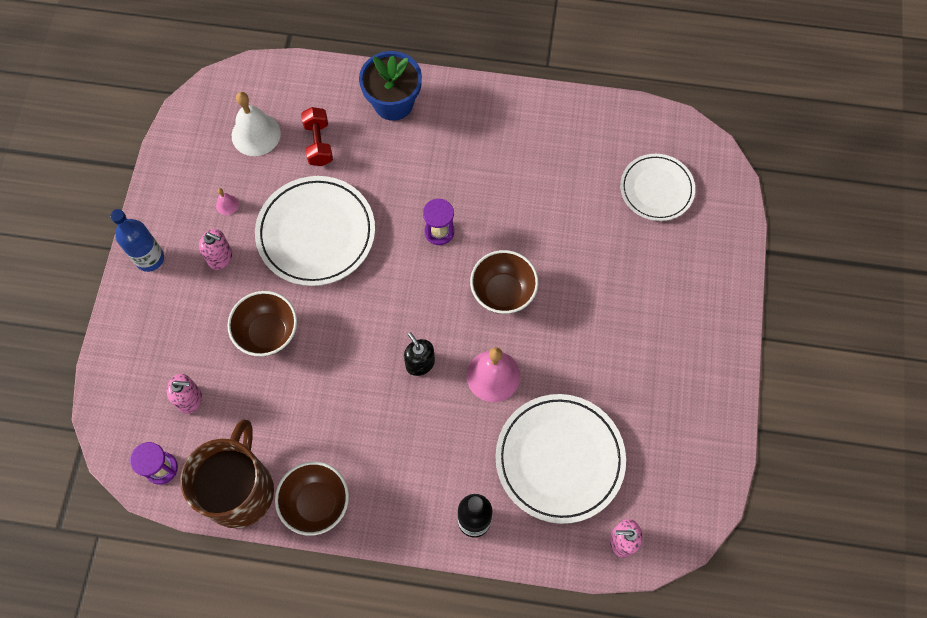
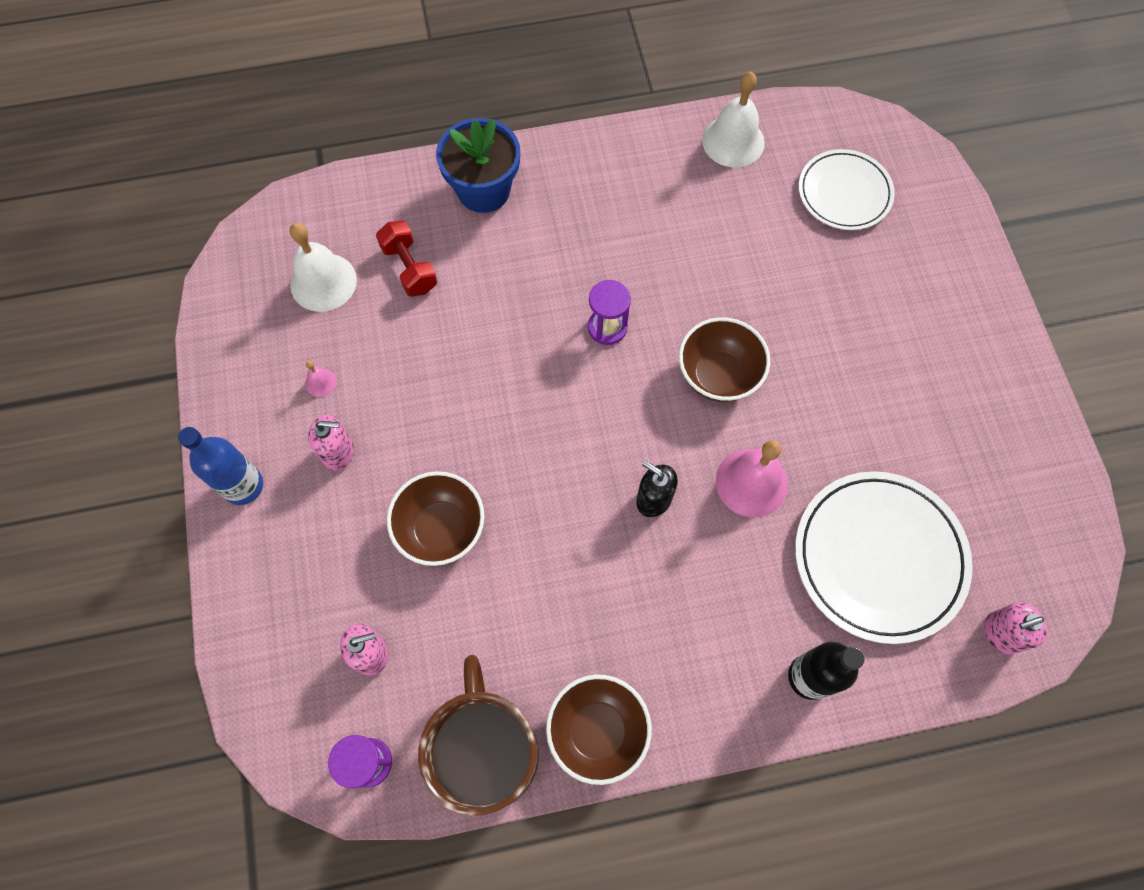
camera: 20 degrees left, 0 degrees up
white plate [255,176,375,286] -> none
none -> white bell [702,72,765,168]

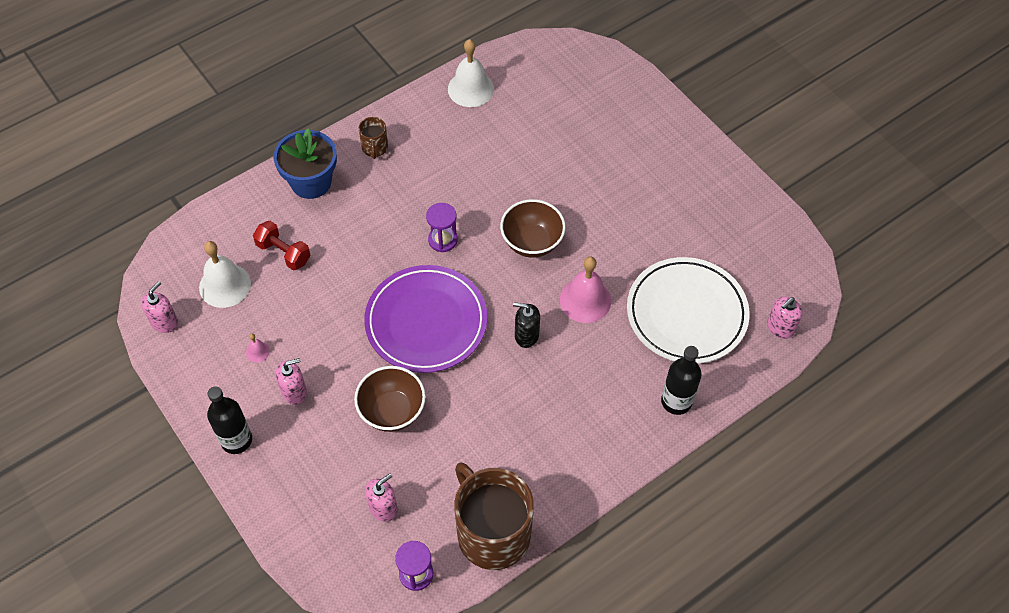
camera: 25 degrees left, 10 degrees down
blue bottle [178,427,263,505] -> black bottle [207,386,252,454]
brown bowl [546,674,652,785] -> none
white plate [799,149,895,230] -> none
none -> pink soap dispenser [141,281,178,333]
none -> brown mug [358,117,388,159]
none -> purple plate [364,265,487,373]

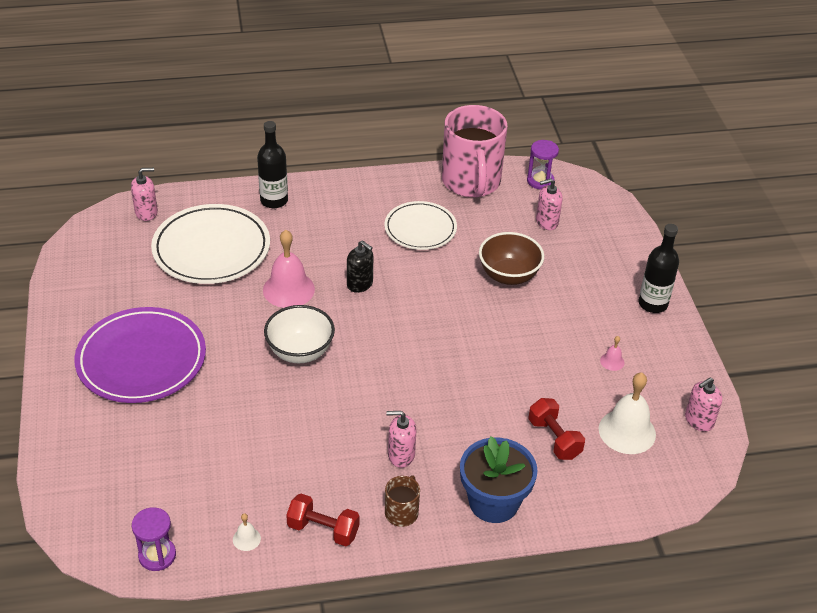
camera: 155 degrees left, 15 degrees down
pink soap dispenser [276,358,307,405] -> pink soap dispenser moved to [386,411,416,468]
purple plate [364,265,487,373] -> purple plate moved to [74,307,206,403]
purple hourglass [426,203,458,252] -> purple hourglass moved to [132,507,176,571]
white bell [448,39,494,107] -> white bell [233,513,261,551], size x0.45
brown mug [454,463,534,570] -> pink mug [442,105,508,197]
brown bowl [500,199,566,258] -> white bowl [264,305,335,363]
none -> red dumbbell [286,494,360,546]
none -> white plate [384,201,457,250]

